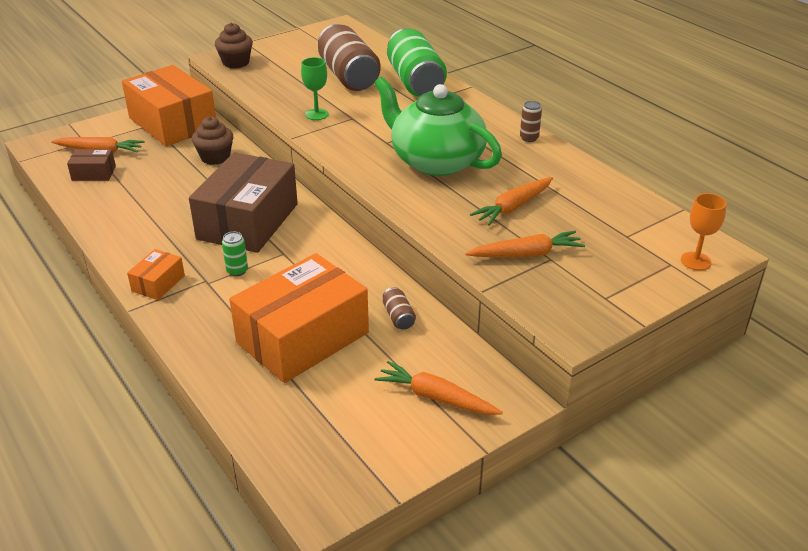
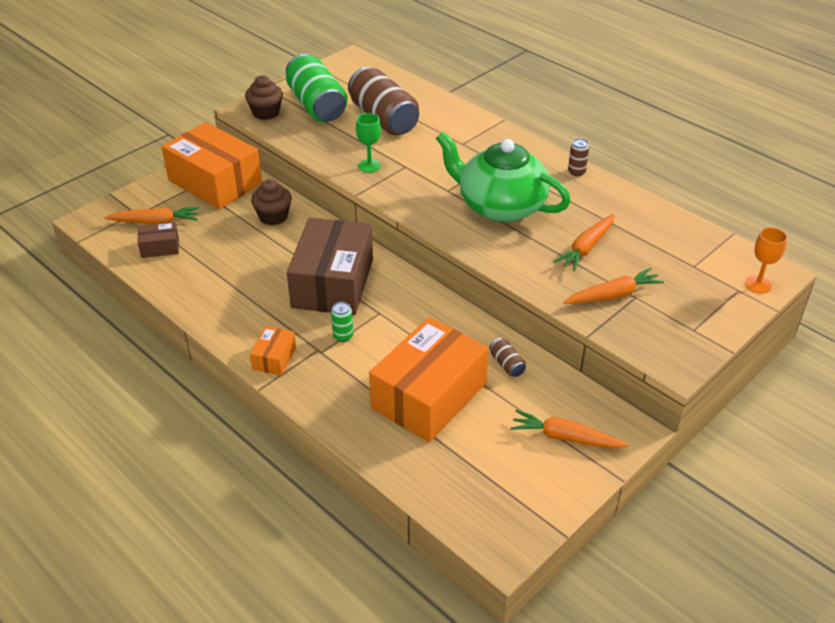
camera: 10 degrees left, 5 degrees up
green can [387,28,447,97] -> green can moved to [286,54,347,122]

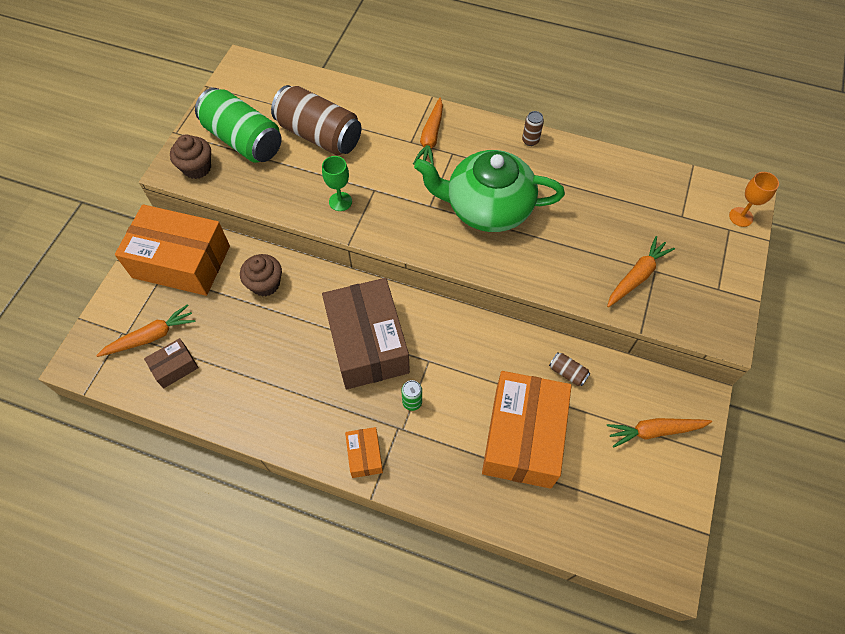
camera: 25 degrees left, 20 degrees up
orange carrot [554,214,614,271] -> orange carrot moved to [413,98,443,166]

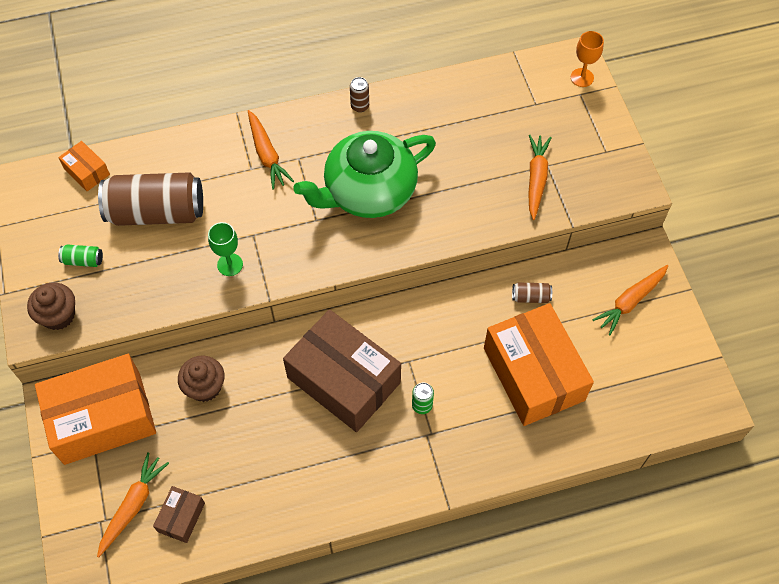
camera: 35 degrees left, 0 degrees up
green can [195,88,282,163] -> green can [58,245,103,267], size x0.40
orange box [345,427,383,478] -> orange box moved to [58,141,110,191]

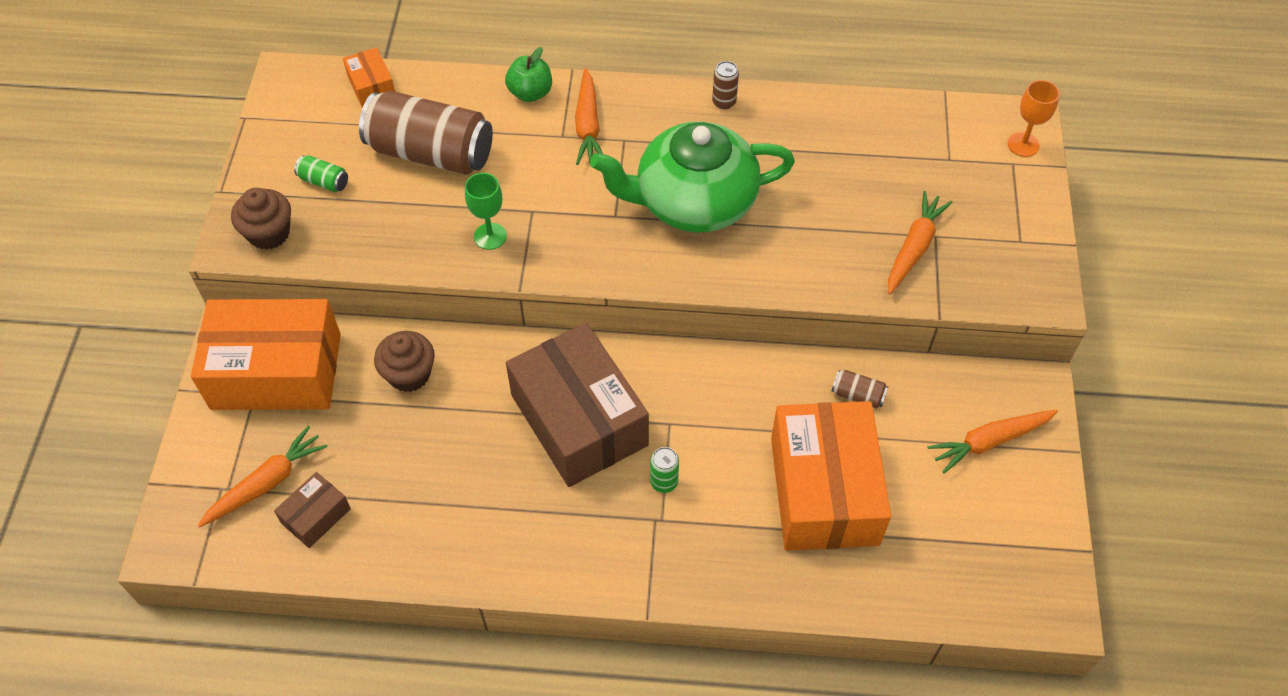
camera: 20 degrees right, 5 degrees down
none -> green apple [505,47,552,102]

